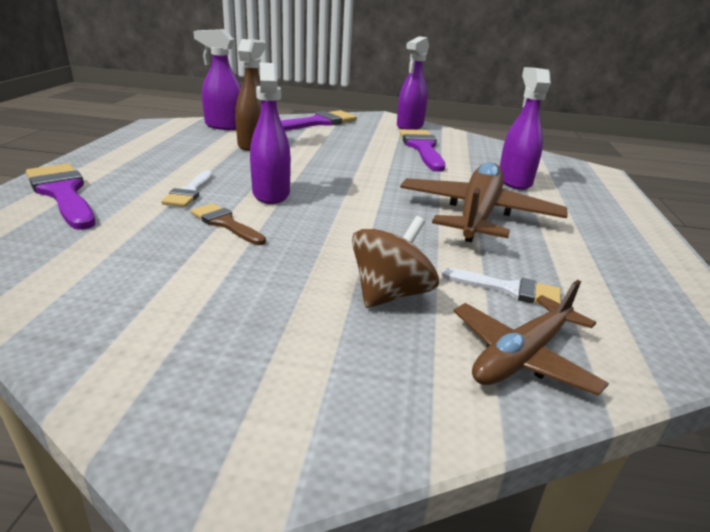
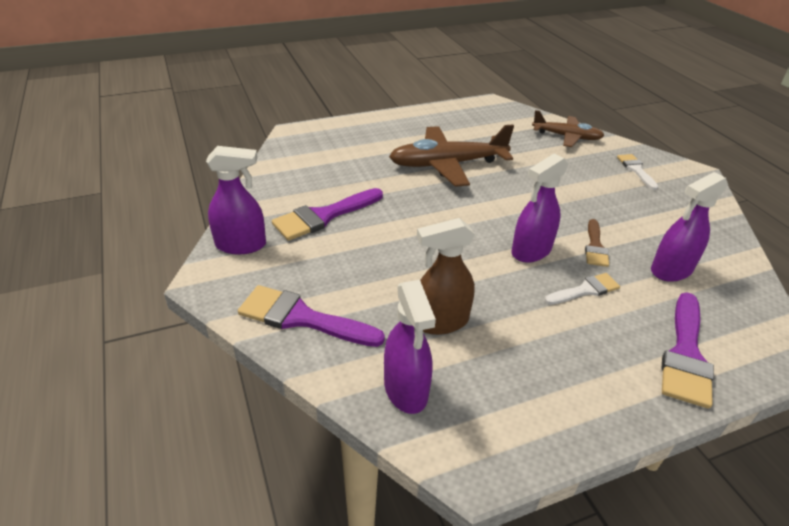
camera: 120 degrees left, 10 degrees up
brown spinning top [352,216,439,308] -> none
white brush [442,268,561,304] -> white brush moved to [617,154,658,190]
purple spray bottle [500,67,551,190] -> purple spray bottle moved to [651,172,728,282]

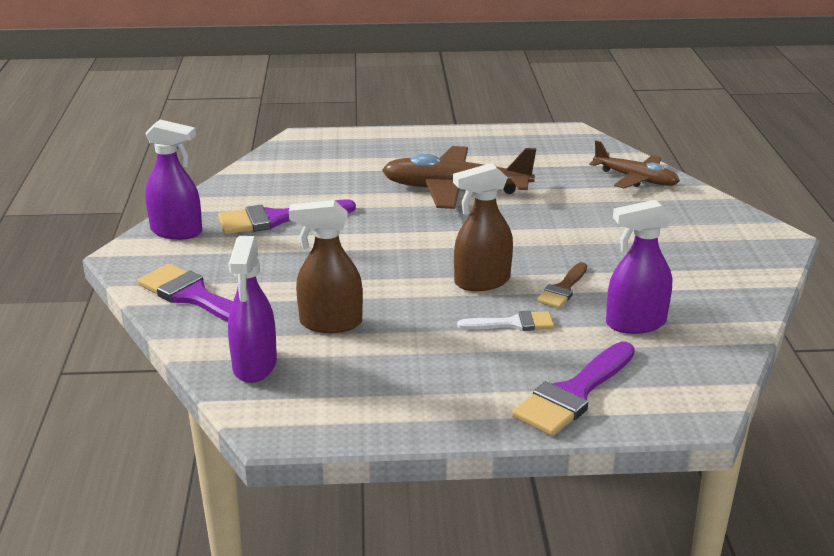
camera: 20 degrees right, 10 degrees down
purple spray bottle [511,153,569,263] -> brown spray bottle [453,163,513,291]
white brush [617,154,658,190] -> none

